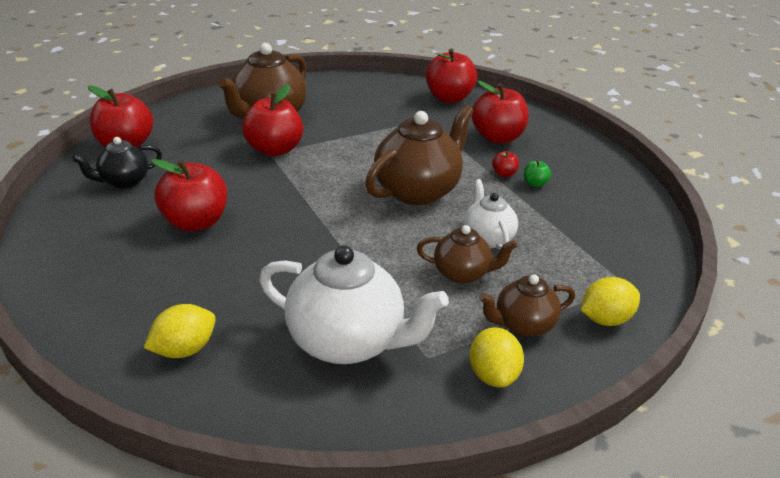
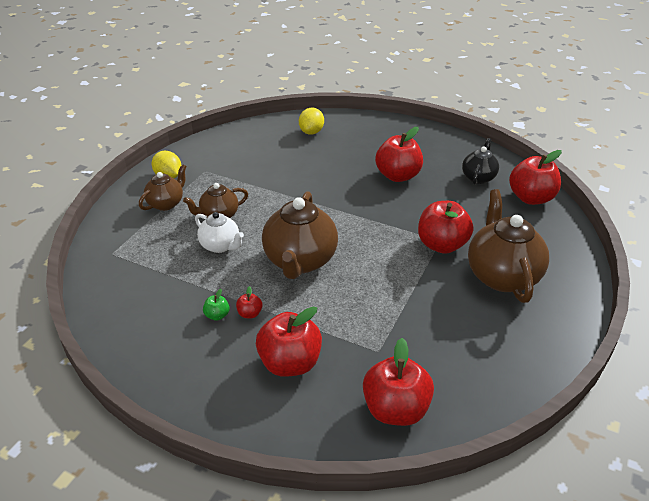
camera: 145 degrees right, 5 degrees up
white teapot [259,245,449,364] -> none
yellow lemon [581,277,640,326] -> none

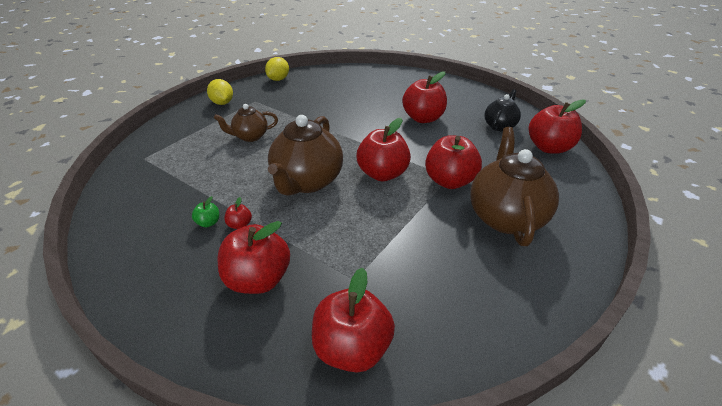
camera: 10 degrees right, 0 degrees up
brown teapot [139,164,187,211] -> none
white teapot [195,212,244,253] -> none
yellow lemon [299,108,324,135] -> yellow lemon moved to [265,57,289,81]
none -> red apple [356,118,411,181]

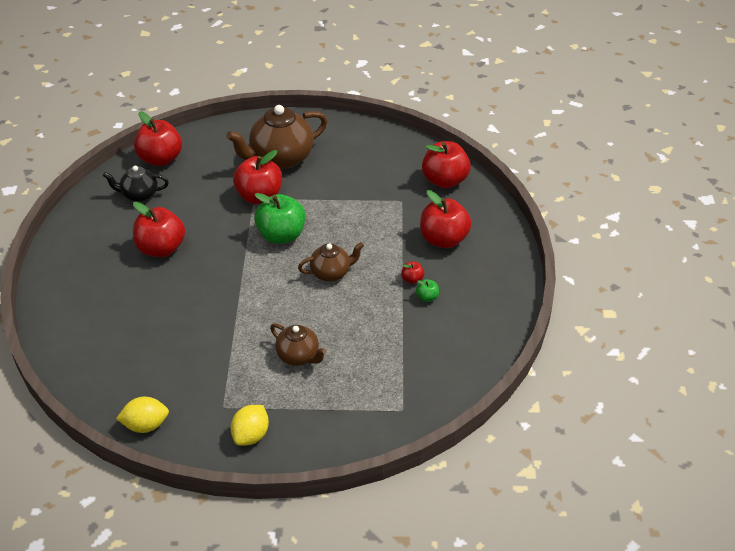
camera: 125 degrees left, 5 degrees up
brown teapot [268,115,343,196] -> brown teapot [298,242,364,281], size x0.56
red apple [356,118,411,181] -> green apple [254,193,305,244]

